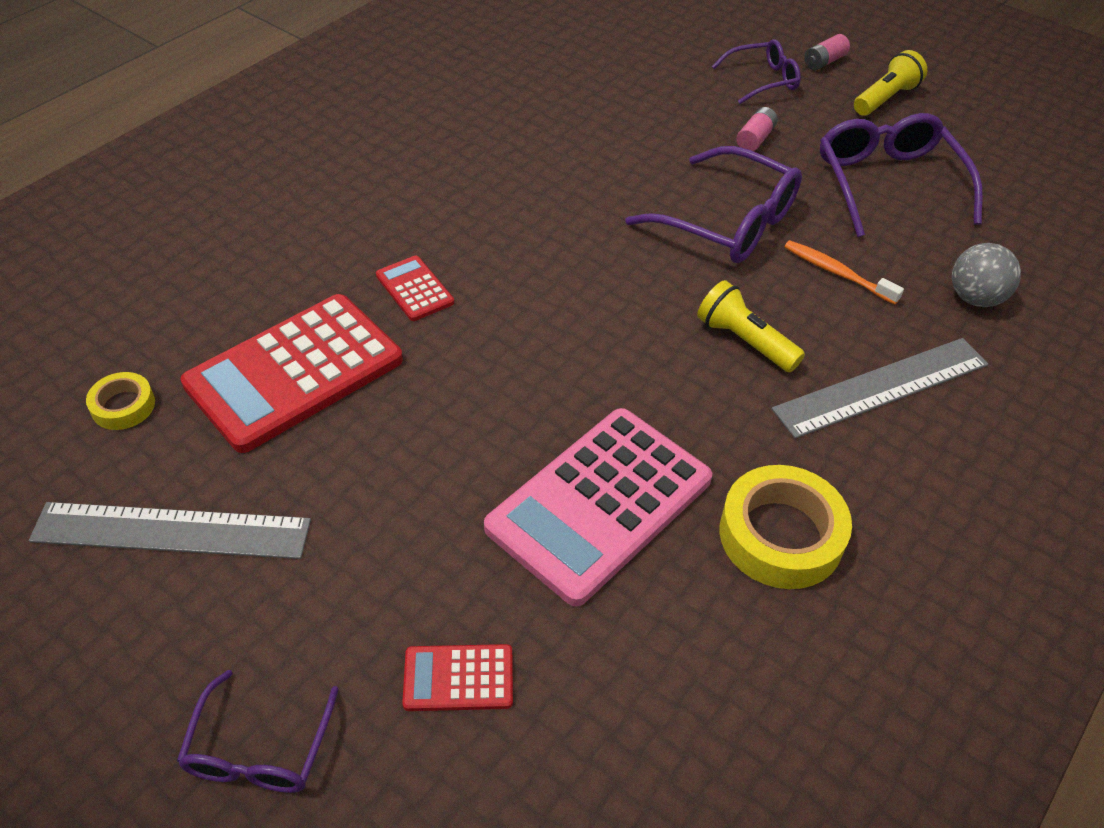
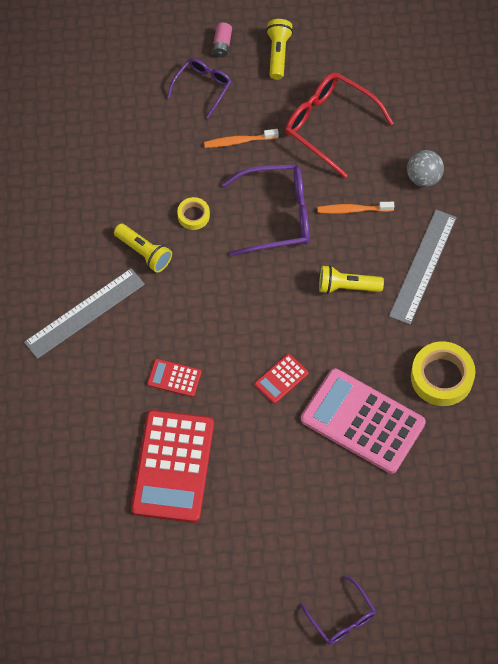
camera: 40 degrees left, 15 degrees up
grey ruler [29,502,311,559] -> grey ruler moved to [24,268,145,359]
yellow tape [86,372,155,430] -> yellow tape moved to [177,197,210,230]
red calculator [402,644,513,711] -> red calculator moved to [255,354,309,404]
pink calculator [484,408,712,606] -> pink calculator turned 120 degrees clockwise [301,368,426,474]
pink battery [736,107,778,151] -> orange toothbrush [204,129,279,148]
purple glasses [820,113,983,237] -> red glasses [285,72,394,178]
none -> yellow flashlight [114,223,172,273]

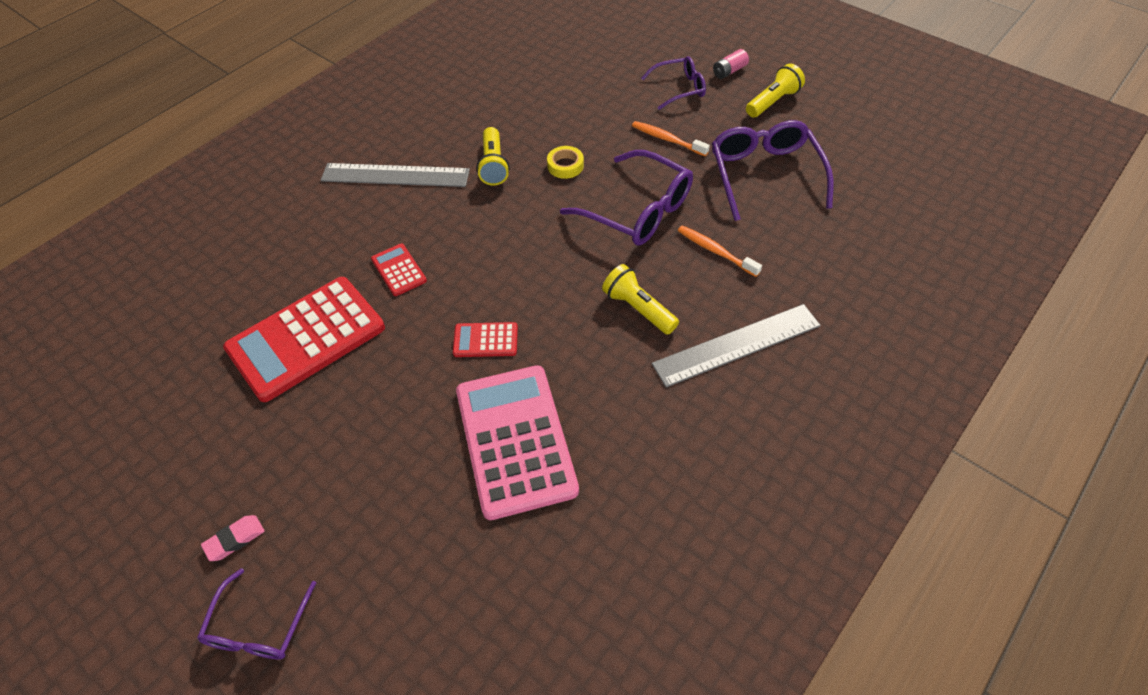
camera: 45 degrees right, 10 degrees down
red glasses [285,72,394,178] -> purple glasses [712,120,834,221]
grey ball [407,150,444,187] -> none
yellow tape [411,342,475,406] -> none
none -> pink eraser [201,515,264,561]

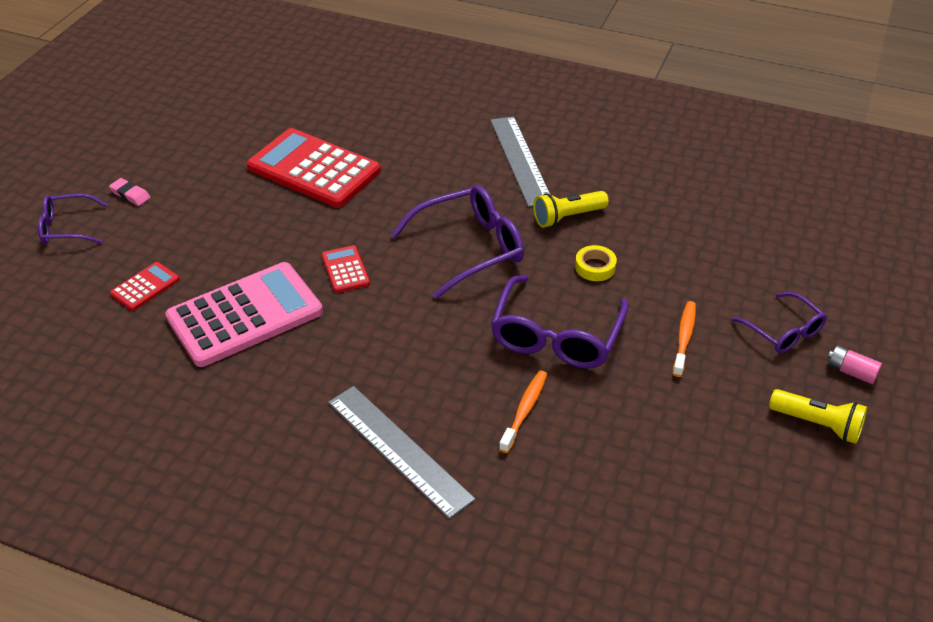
camera: 70 degrees right, 10 degrees down
red calculator [371,244,427,296] -> red calculator moved to [110,262,180,311]
yellow flashlight [602,264,679,335] -> none
purple glasses [712,120,834,221] -> purple glasses moved to [391,185,524,299]

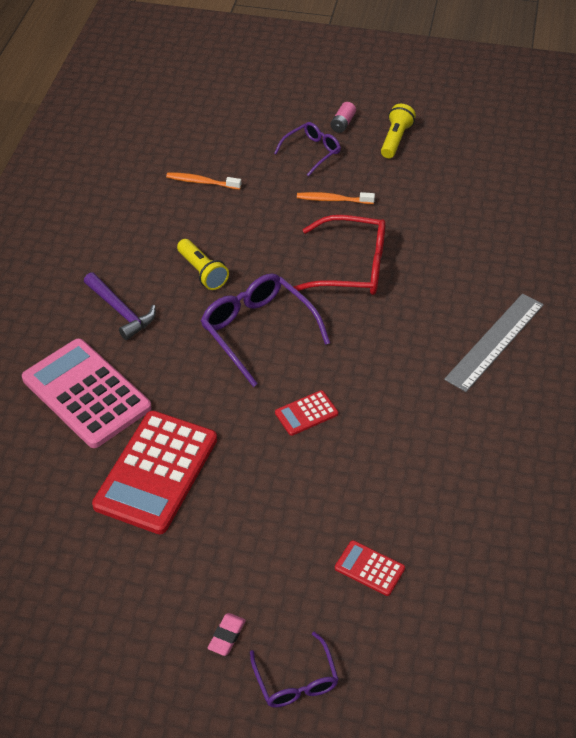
camera: 100 degrees left, 5 degrees up
pink calculator [165,262,323,367] -> pink calculator moved to [22,338,152,448]
grey ruler [491,116,550,207] -> purple hammer [84,272,156,340]
purple glasses [491,276,629,368] -> red glasses [293,215,386,295]
orange toothbrush [499,371,547,453] -> orange toothbrush moved to [166,172,241,190]
yellow tape [575,245,617,281] -> none

